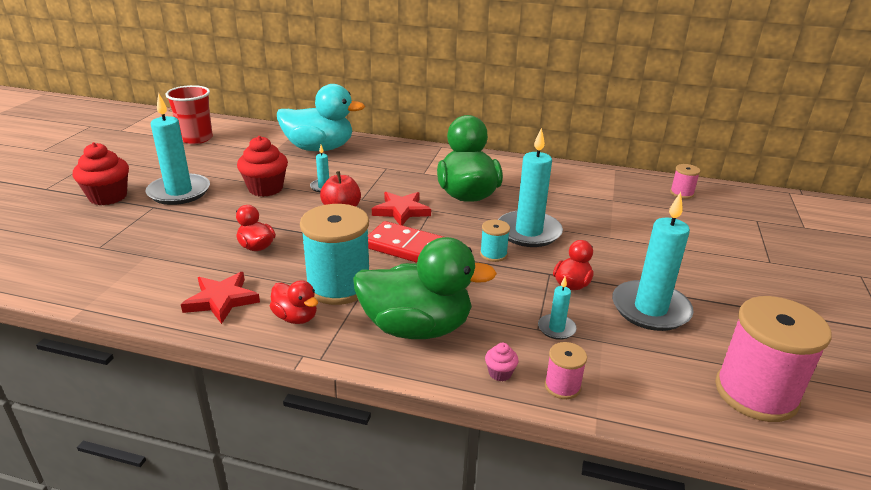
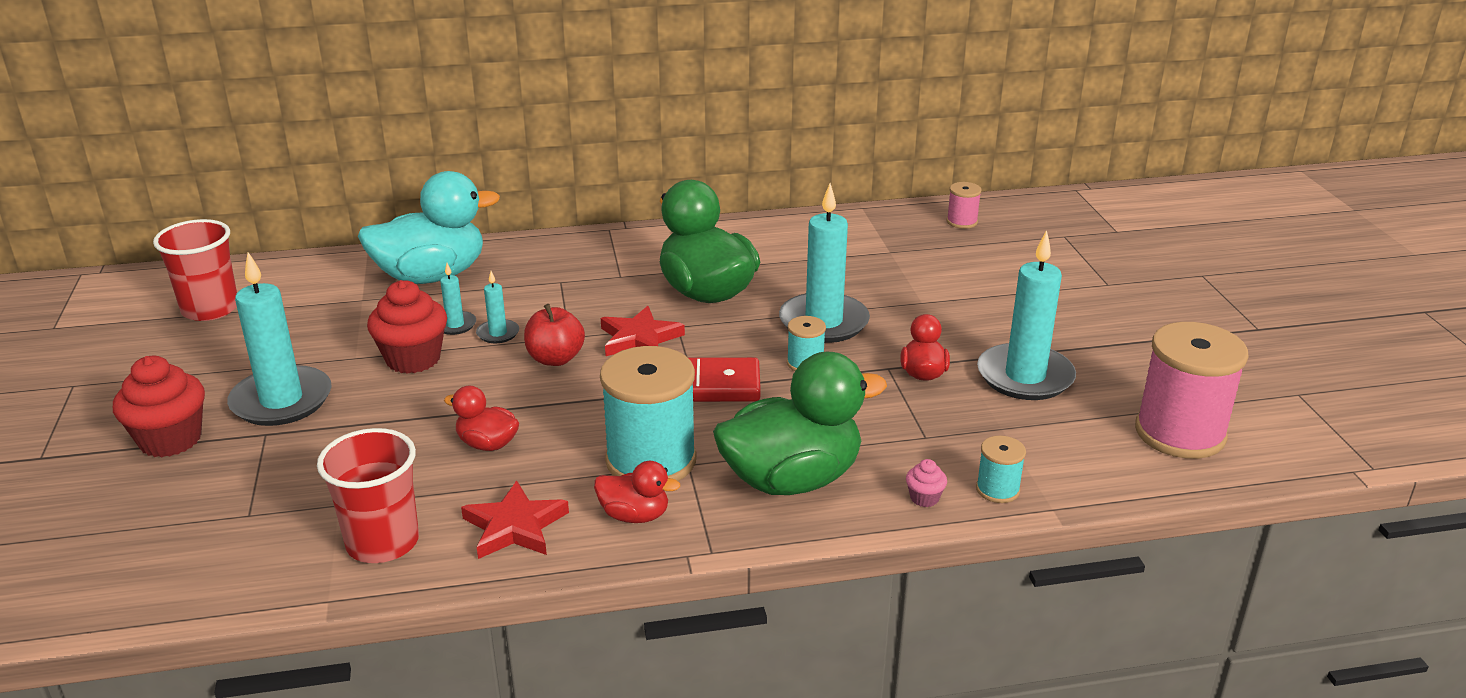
camera: 25 degrees left, 0 degrees up
turquoise candle [538,277,577,340] -> turquoise candle moved to [440,263,476,335]
pink spool [545,342,587,399] -> turquoise spool [976,436,1026,503]
none -> red cup [317,428,419,563]

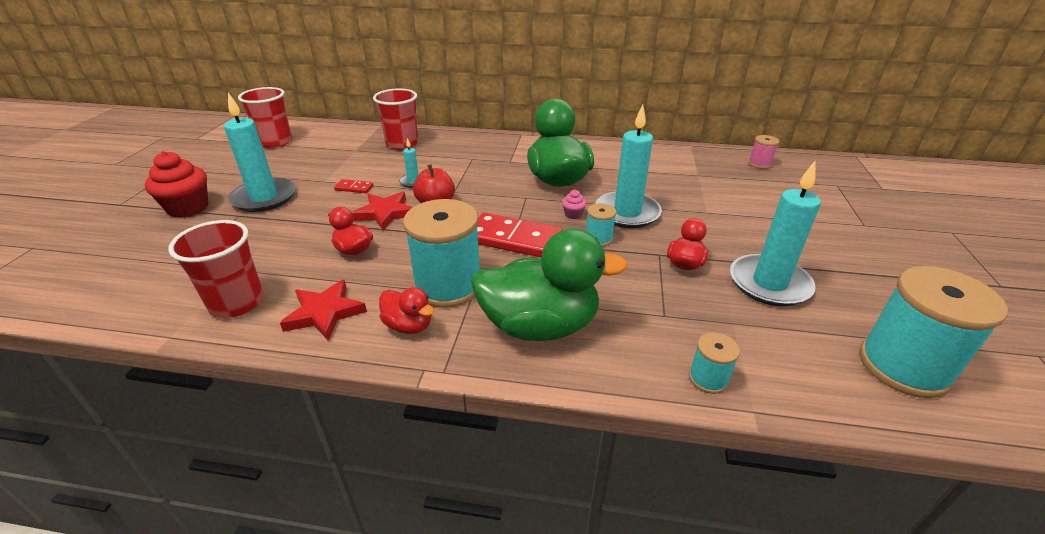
camera: 20 degrees right, 5 degrees up
turquoise duck [358,171,500,284] -> red cup [373,89,418,150]
red cupcake [367,280,447,374] -> red domino [334,179,373,193]
turquoise candle [440,263,476,335] -> none
red star [601,306,685,356] -> red star moved to [352,192,413,230]
pink cupcake [906,459,947,507] -> pink cupcake moved to [562,190,587,219]
pink spool [1135,322,1249,459] -> turquoise spool [859,266,1008,398]

